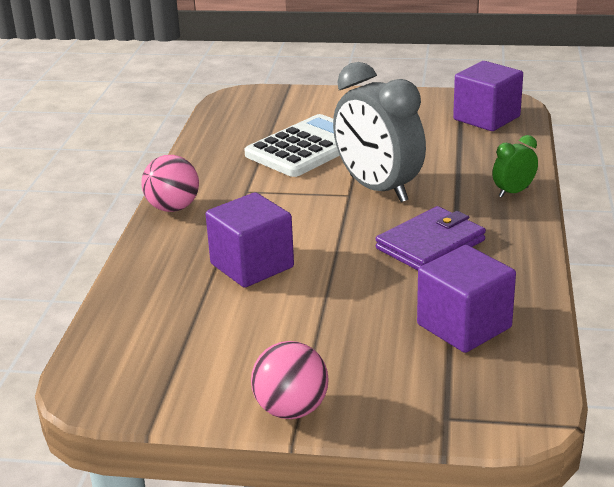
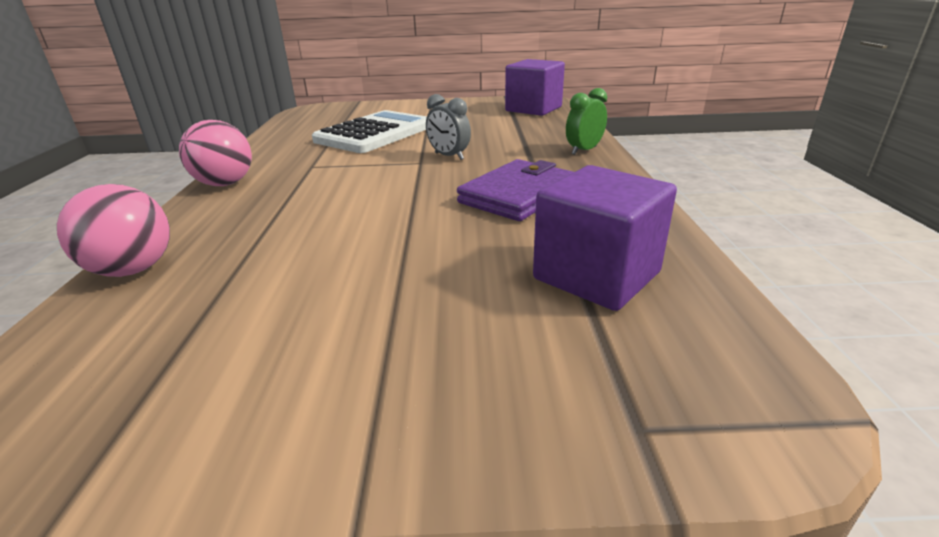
camera: 10 degrees left, 0 degrees up
purple cube [206,192,294,288] -> none
pink ball [251,341,329,419] -> pink ball moved to [57,184,170,277]
grey clock [333,62,426,202] -> grey clock [426,94,471,160], size x0.46

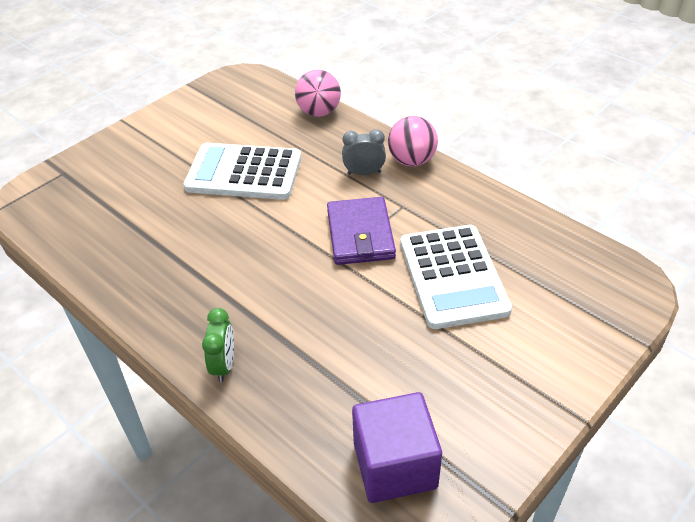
camera: 135 degrees right, 15 degrees up
grey clock [426,94,471,160] -> grey clock moved to [342,129,386,175]
purple wallet [457,159,574,221] -> purple wallet moved to [327,197,396,265]
purple cube [533,165,677,311] -> none
none -> white calculator [184,143,301,200]

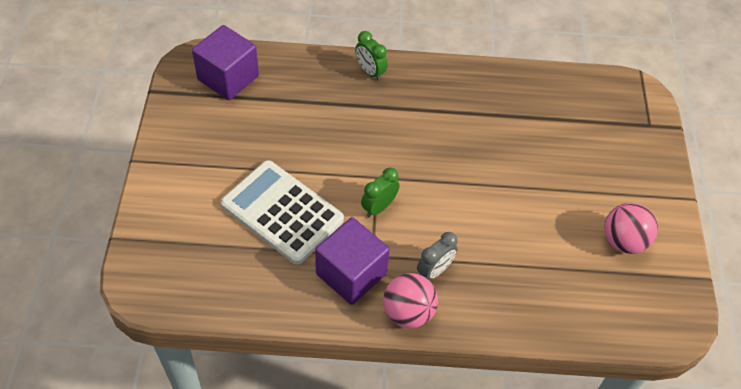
camera: 135 degrees right, 10 degrees up
white calculator [184,143,301,200] -> none
pink ball [295,70,341,117] -> pink ball moved to [604,203,658,254]
purple wallet [327,197,396,265] -> green clock [361,168,400,217]
none -> purple cube [315,217,390,305]

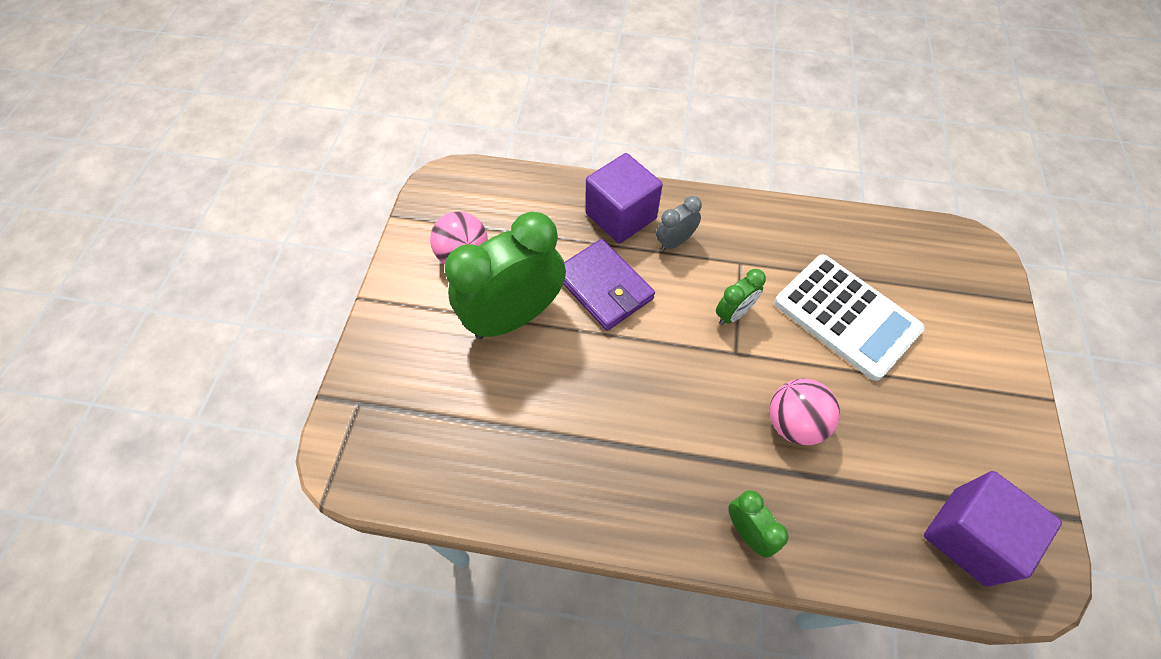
camera: 170 degrees left, 5 degrees up
purple cube [315,217,390,305] -> purple cube moved to [585,153,663,244]
pink ball [383,273,438,328] -> pink ball moved to [769,378,840,446]
none -> green clock [445,211,566,339]
none -> purple wallet [563,239,655,331]

